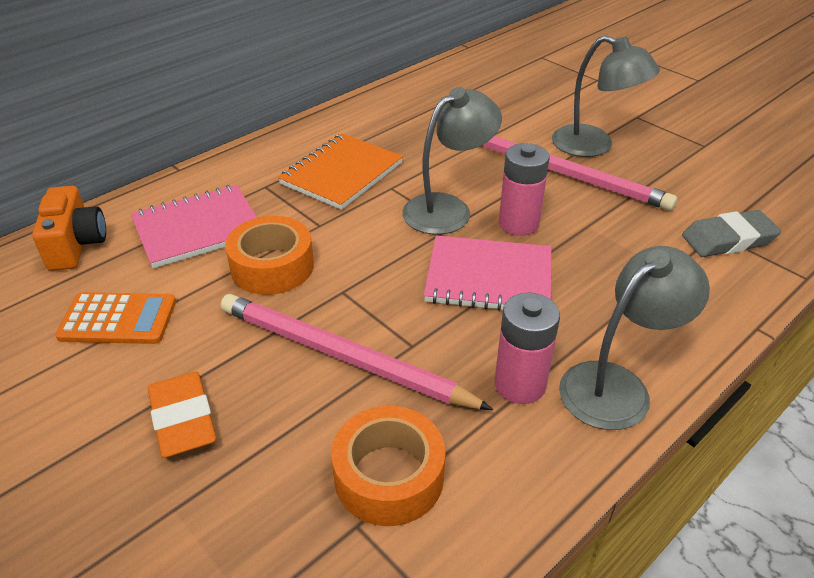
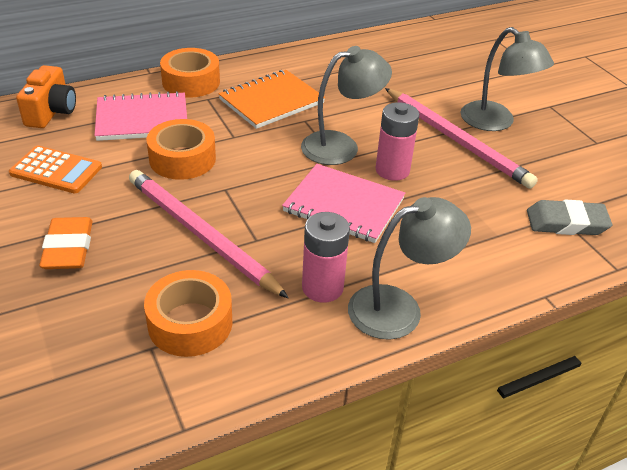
camera: 15 degrees right, 0 degrees up
none -> orange tape [160,48,220,97]

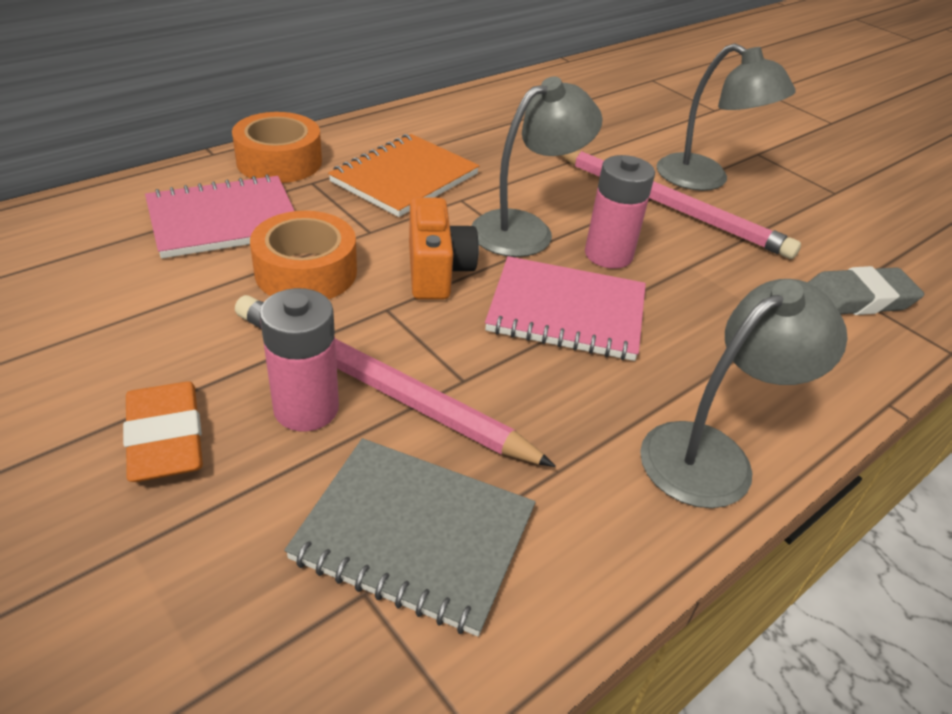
camera: 15 degrees left, 0 degrees up
orange calculator [9,145,102,193] -> none
orange camera [16,65,76,128] -> orange camera moved to [409,197,479,299]
orange tape [144,270,232,357] -> grey notebook [284,438,536,636]
pink battery [302,212,350,303] -> pink battery moved to [259,288,339,431]

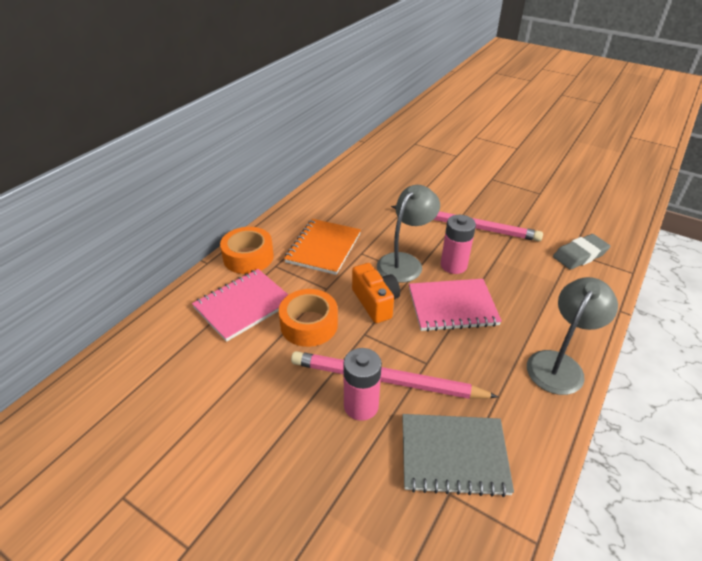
camera: 15 degrees left, 0 degrees up
orange eraser [123,381,203,482] -> none
grey lamp [657,43,796,191] -> none

